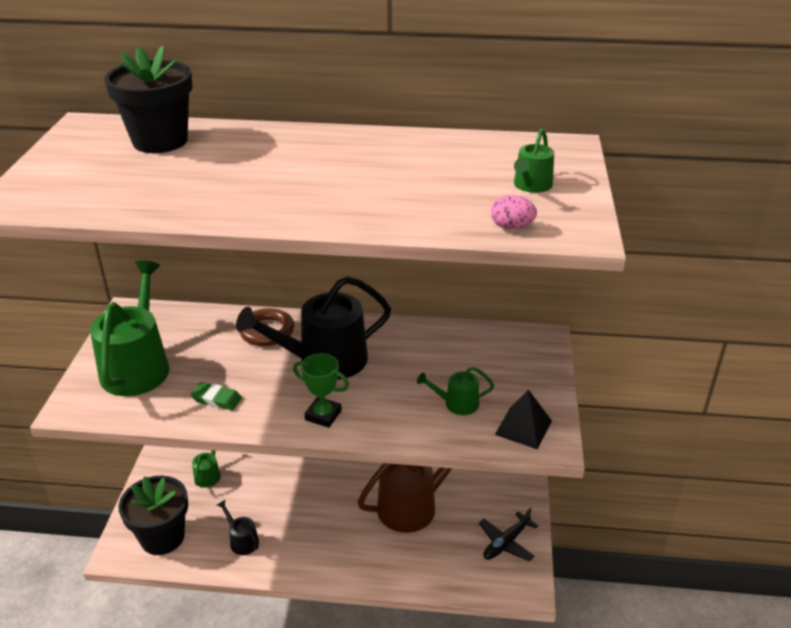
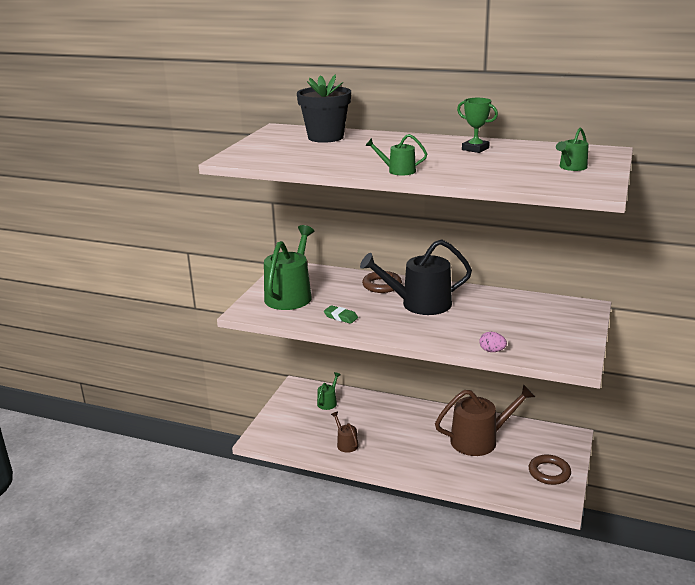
camera: 15 degrees right, 10 degrees down
black flower pot [119,476,188,555] -> none
black watering can [217,499,259,555] -> brown watering can [331,411,358,453]
green trophy [293,353,349,428] -> green trophy moved to [457,98,498,153]
green watering can [417,367,494,415] -> green watering can moved to [365,134,427,176]
black plane [479,508,538,561] -> brown ring [529,454,571,485]
pink egg [491,195,537,229] -> pink egg moved to [479,332,507,352]
black pyramid [495,389,552,450] -> none

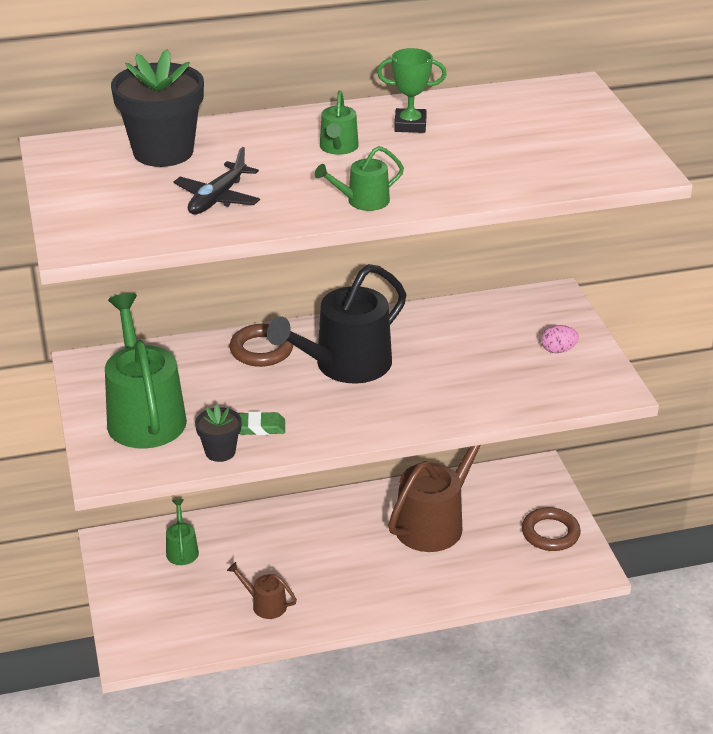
camera: 35 degrees left, 10 degrees up
pink egg [479,332,507,352] -> pink egg moved to [541,325,579,353]
green watering can [556,128,589,171] -> green watering can moved to [320,91,359,155]
none -> black plane [173,147,260,214]
none -> black flower pot [195,404,242,462]

